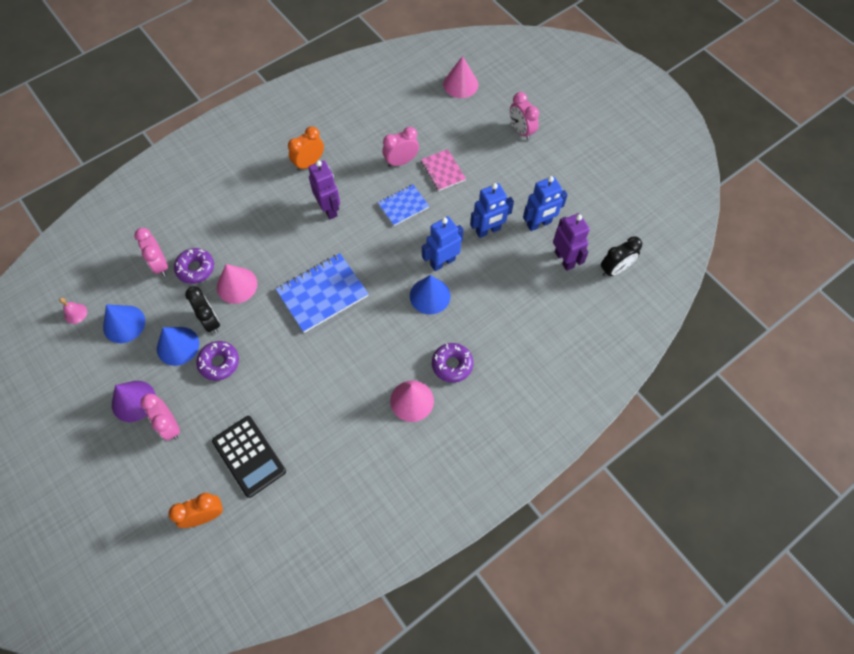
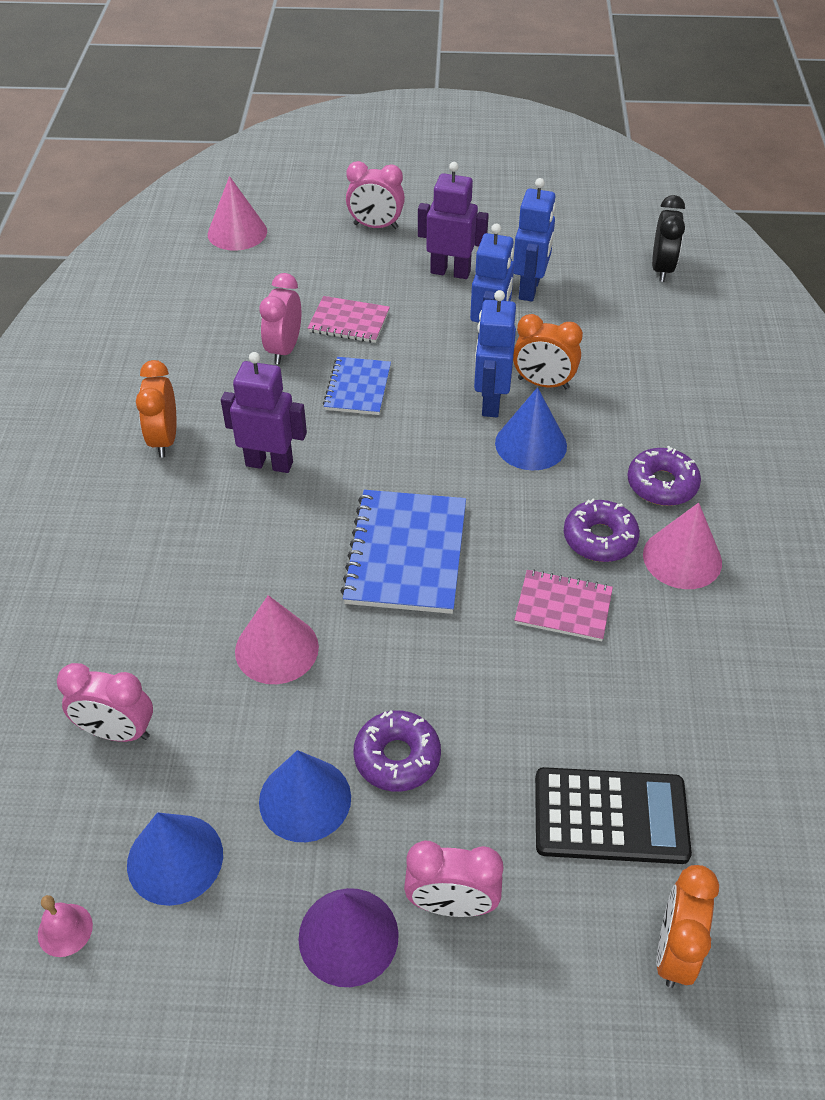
camera: 50 degrees left, 15 degrees down
purple donut [174,248,214,284] -> purple donut moved to [564,499,640,562]
black clock [185,286,220,334] -> none
purple robot [553,213,590,271] -> purple robot moved to [418,162,489,279]
none -> orange clock [513,314,583,389]
none -> pink notebook [514,569,613,641]

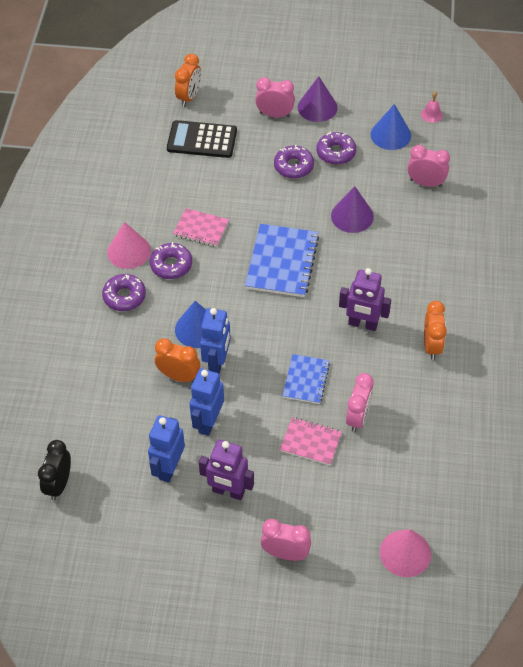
camera: 175 degrees left, 5 degrees up
pink cone [235,595,319,684] -> purple cone [331,186,374,233]
blue cone [259,750,351,842] -> purple donut [316,132,356,165]

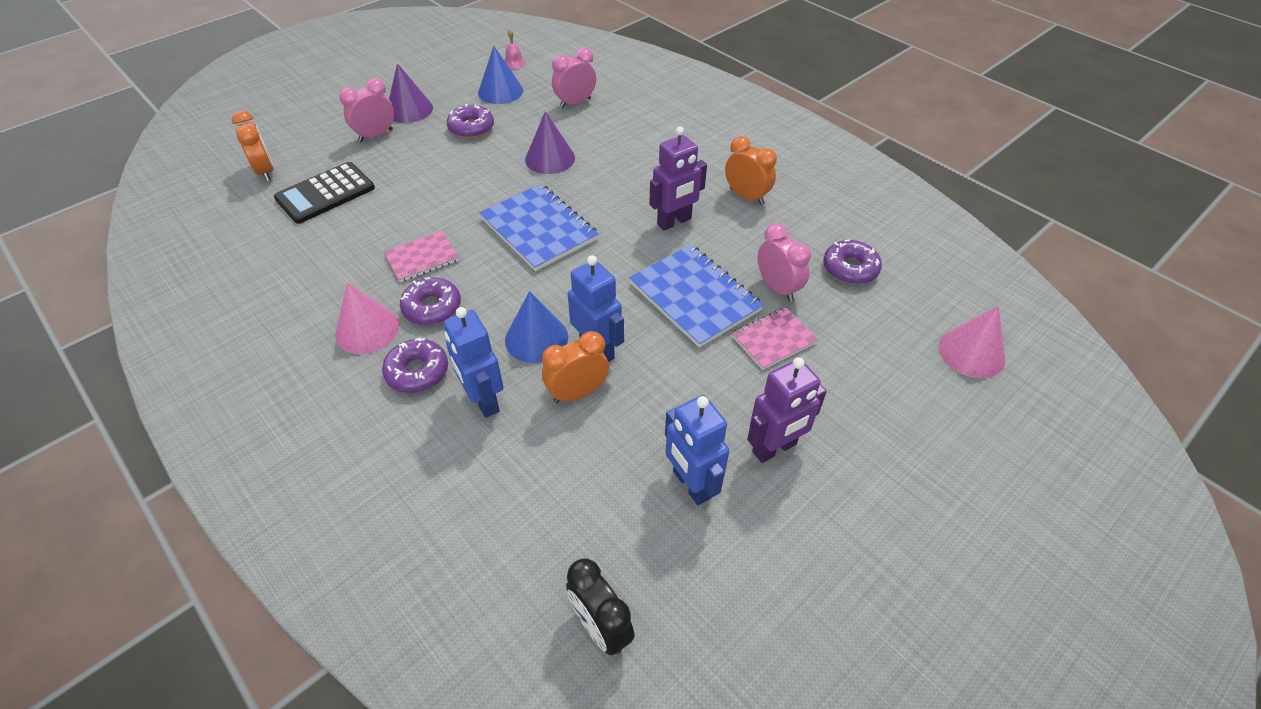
camera: 50 degrees left, 5 degrees down
blue robot [189,368,224,436] -> blue robot moved to [443,307,504,418]
pink clock [261,519,311,561] -> none
purple donut [274,144,314,179] -> purple donut moved to [823,240,882,284]
blue notebook [282,354,330,404] -> blue notebook [629,244,764,348], size x1.68

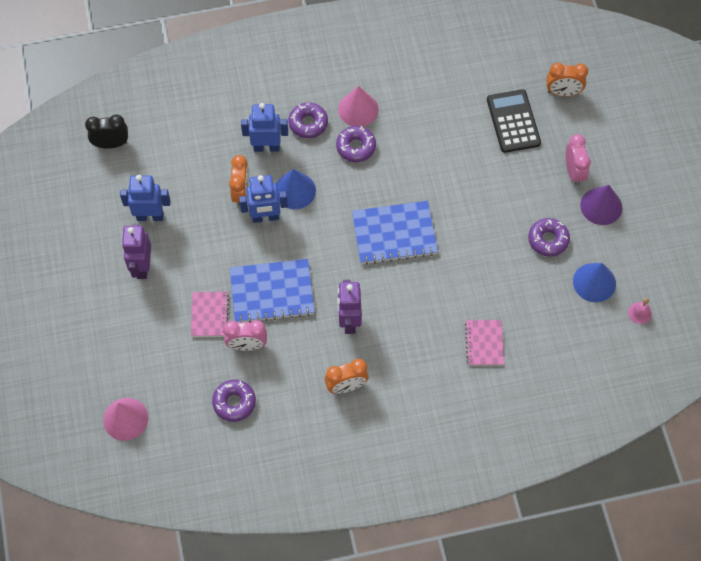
camera: 120 degrees right, 15 degrees up
pink notebook [383,231,459,282] -> pink notebook moved to [465,320,504,366]
purple cone [525,111,575,174] -> none
pink clock [552,48,596,108] -> none

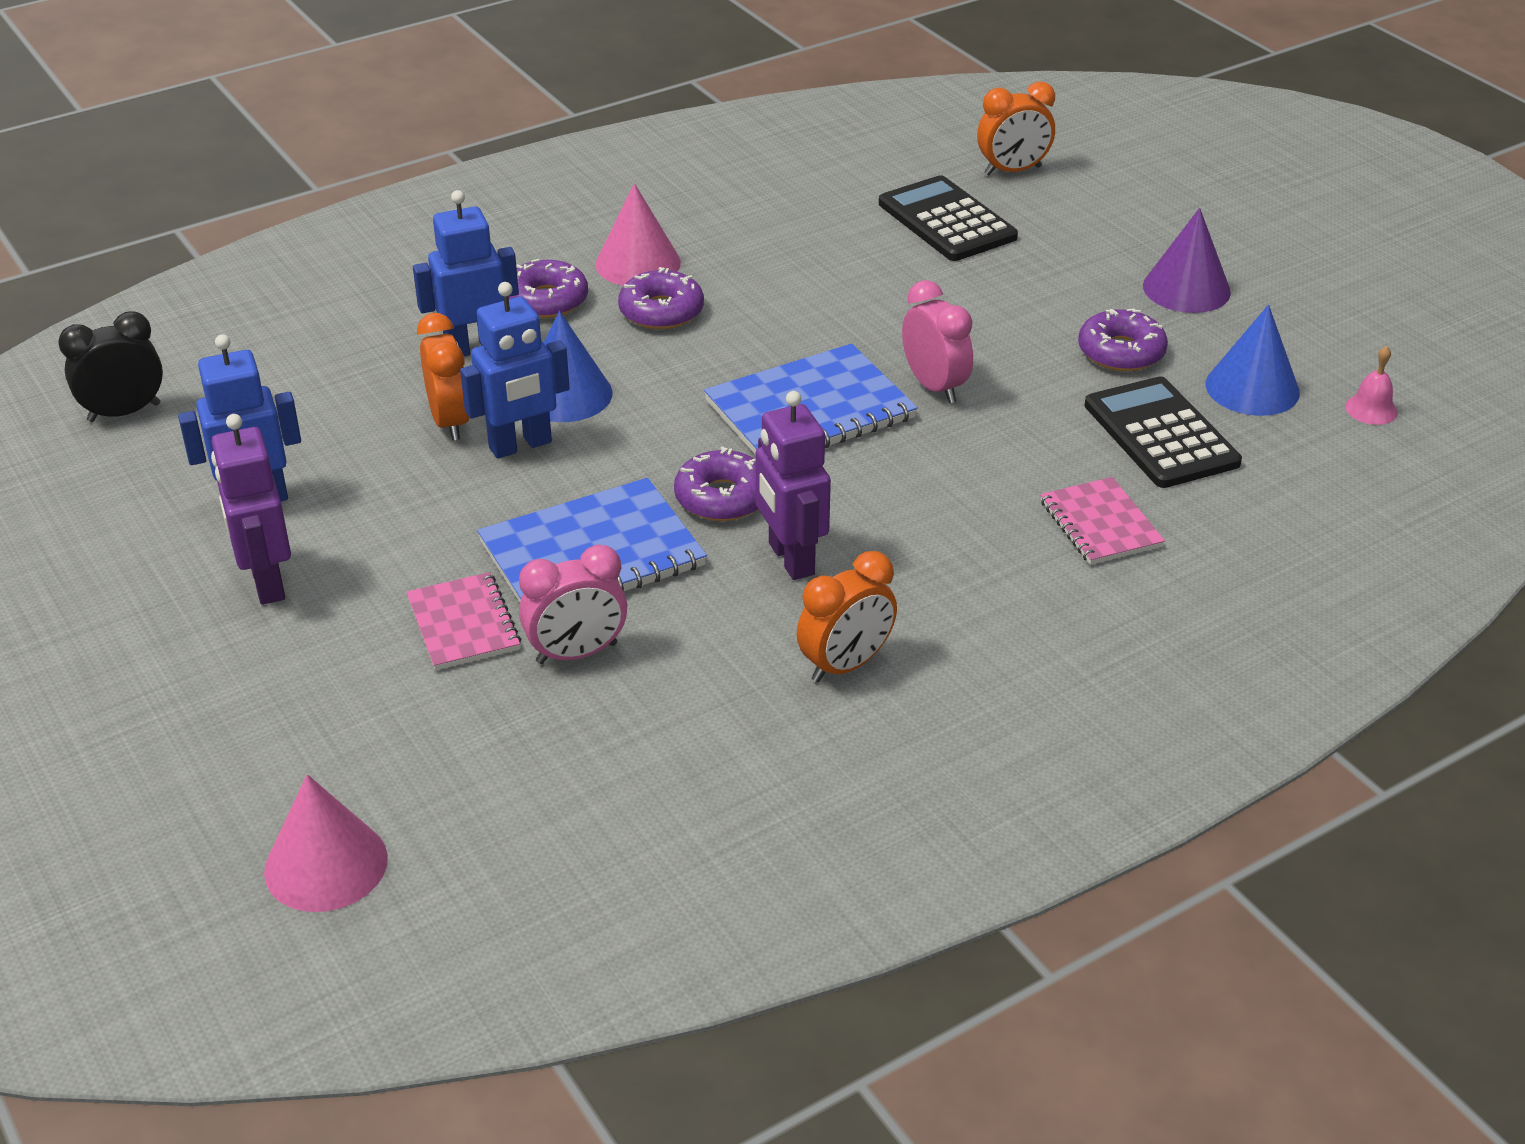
camera: 20 degrees left, 25 degrees down
purple donut [212,380,256,422] -> purple donut moved to [674,447,758,521]
pink clock [566,134,591,186] -> pink clock moved to [902,280,973,403]
none -> black calculator [1084,376,1242,488]

